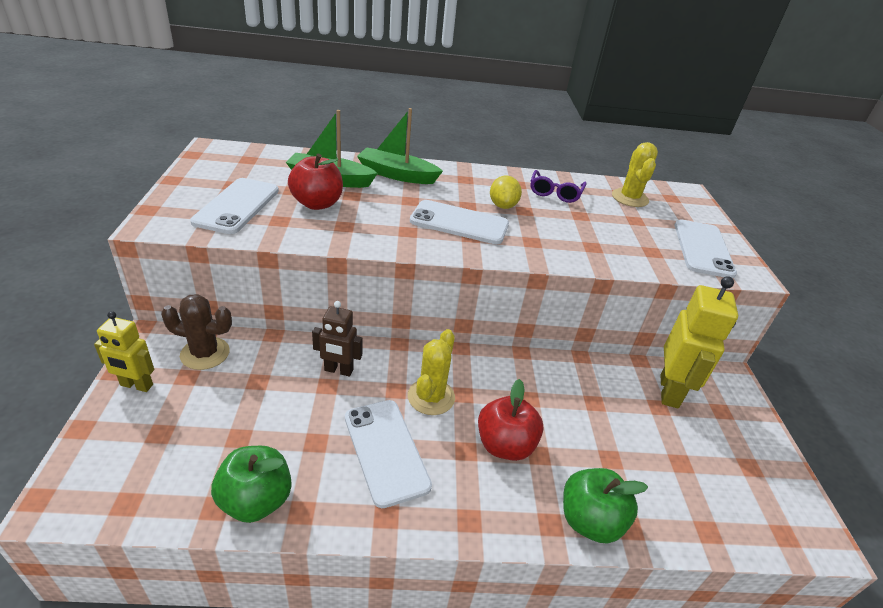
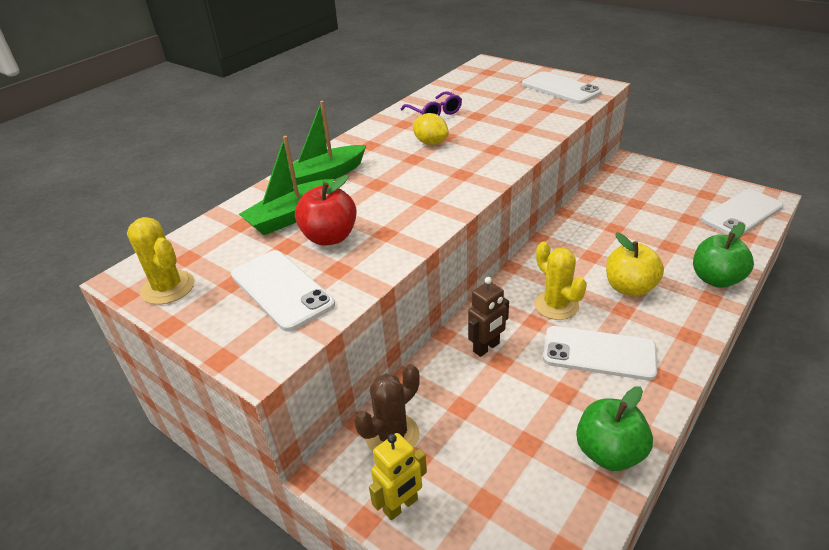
camera: 45 degrees left, 0 degrees up
white phone [410,200,509,244] -> white phone moved to [701,189,783,235]
red apple [478,379,543,461] -> yellow apple [606,233,664,297]
yellow cactus [612,142,658,207] -> yellow cactus moved to [127,217,195,305]
yellow robot [660,276,738,408] -> none

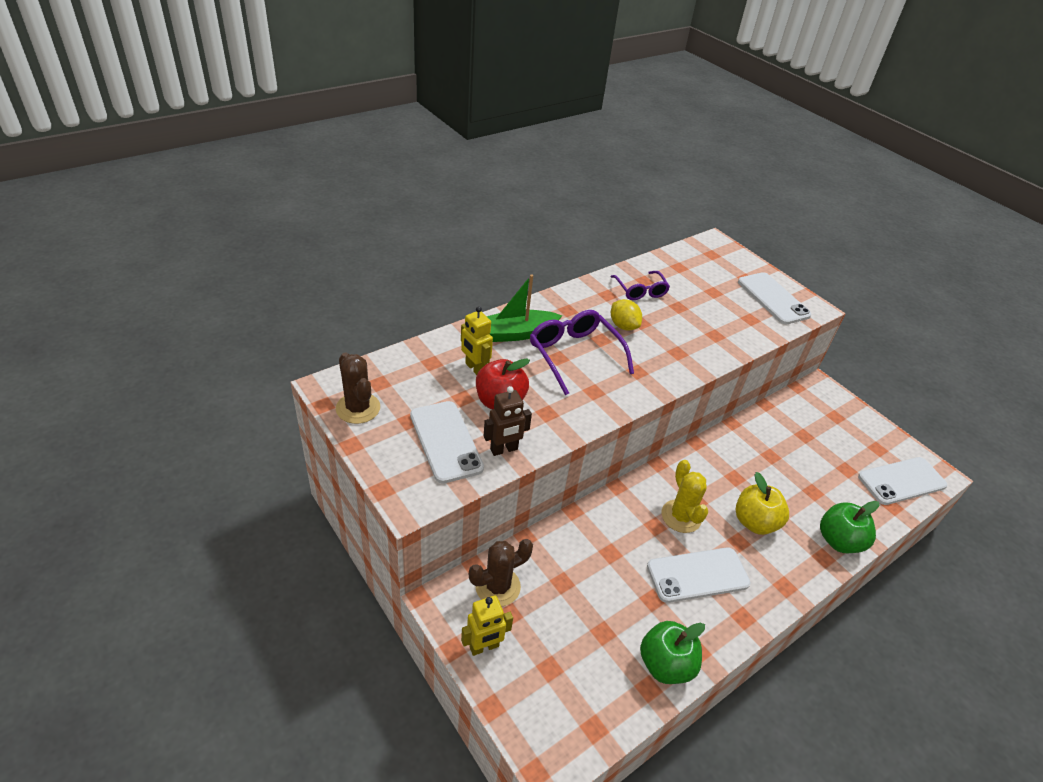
camera: 10 degrees right, 5 degrees up
yellow cactus [127,217,195,305] -> brown cactus [336,353,380,424]
green boat [239,136,334,235] -> yellow robot [461,306,493,375]
brown robot [468,277,509,357] -> brown robot moved to [484,386,532,456]
white phone [543,326,657,380] -> white phone turned 45 degrees counterclockwise [647,548,751,603]
none -> purple glasses [530,310,634,395]

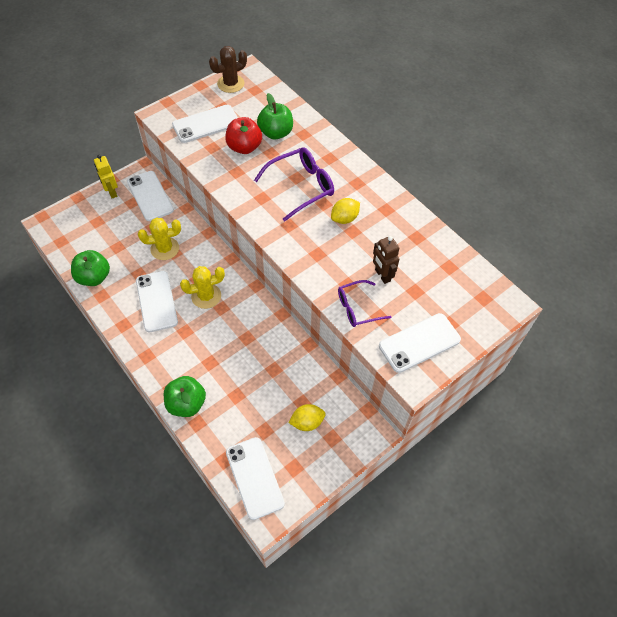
camera: 90 degrees right, 15 degrees up
yellow robot [461,306,493,375] -> green apple [257,93,293,139]
brown cactus [469,539,533,607] -> white phone [127,171,174,221]
brown robot [484,386,532,456] -> brown robot moved to [373,236,400,284]
green boat [487,274,562,342] -> none
purple glasses [610,271,670,300] -> purple glasses moved to [338,280,391,327]
yellow apple [736,472,789,535] -> none
none -> yellow cactus [138,217,181,260]
none -> yellow lemon [288,404,325,431]

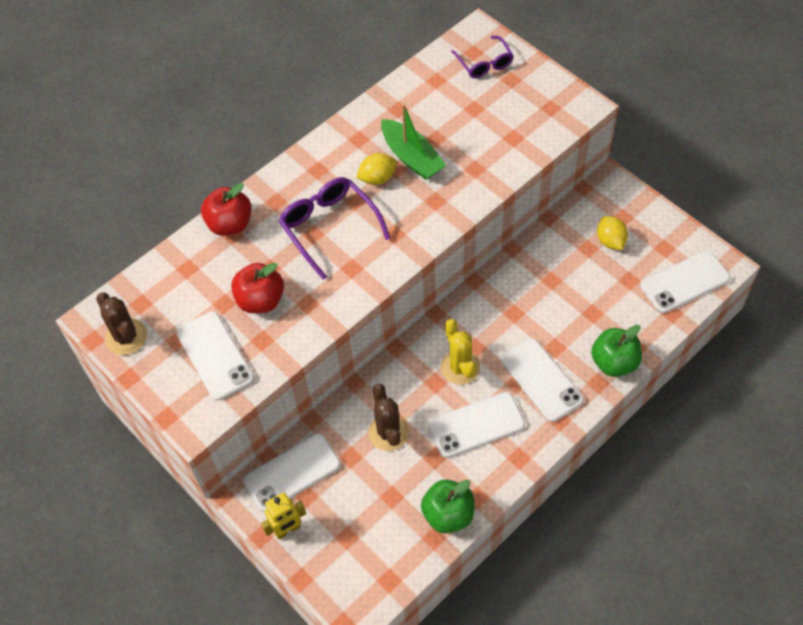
camera: 90 degrees left, 0 degrees up
yellow cactus [138,217,181,260] -> brown cactus [368,384,409,451]
green apple [257,93,293,139] -> none
yellow lemon [331,198,360,224] -> yellow lemon turned 75 degrees counterclockwise [356,153,397,185]
purple glasses [338,280,391,327] -> purple glasses moved to [451,36,514,78]
brown robot [373,236,400,284] -> none
white phone [379,313,461,373] -> white phone moved to [501,338,584,422]
none -> red apple [201,183,251,236]
none -> green boat [381,104,446,180]

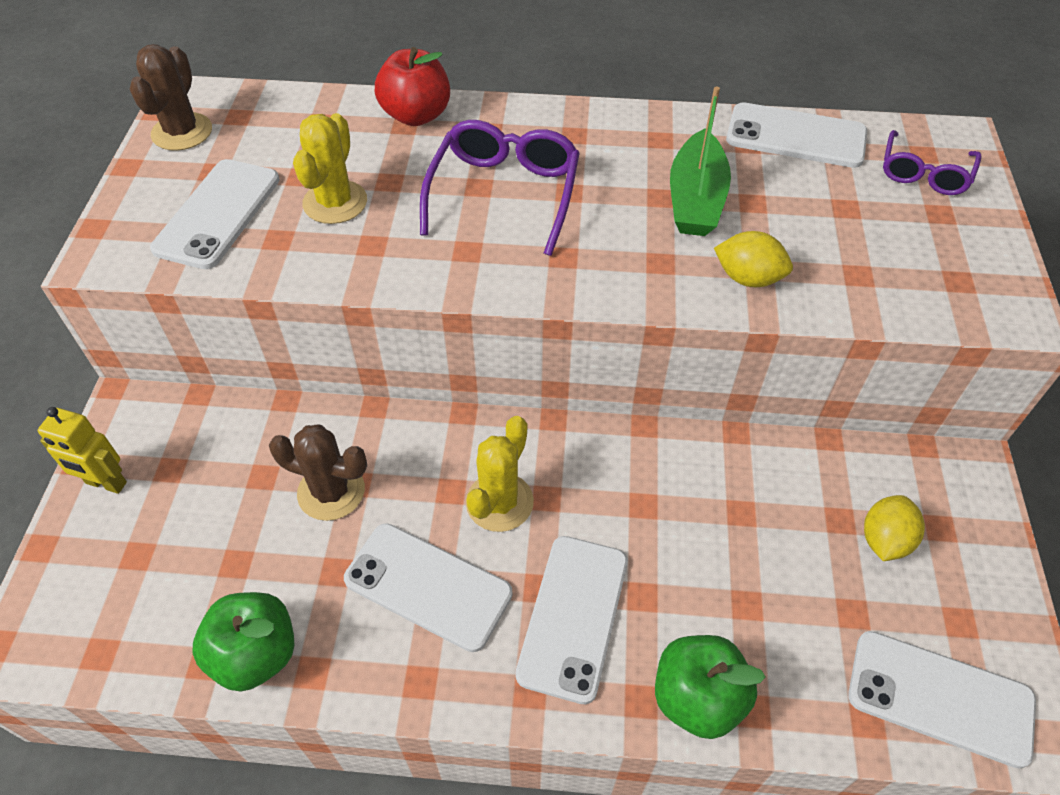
camera: 45 degrees right, 5 degrees down
red apple [231,263,284,313] -> yellow cactus [293,113,367,224]
white phone [243,434,341,512] -> white phone moved to [726,102,867,168]
yellow lemon [356,153,397,185] -> yellow lemon moved to [714,231,793,287]
brown cactus [368,384,409,451] -> brown cactus turned 75 degrees clockwise [269,425,367,521]

